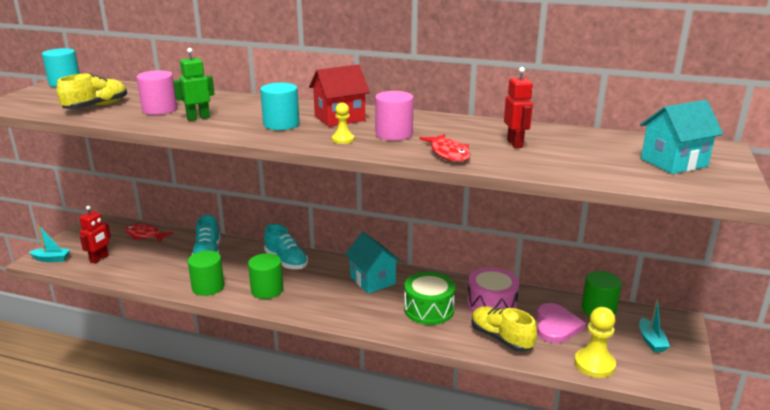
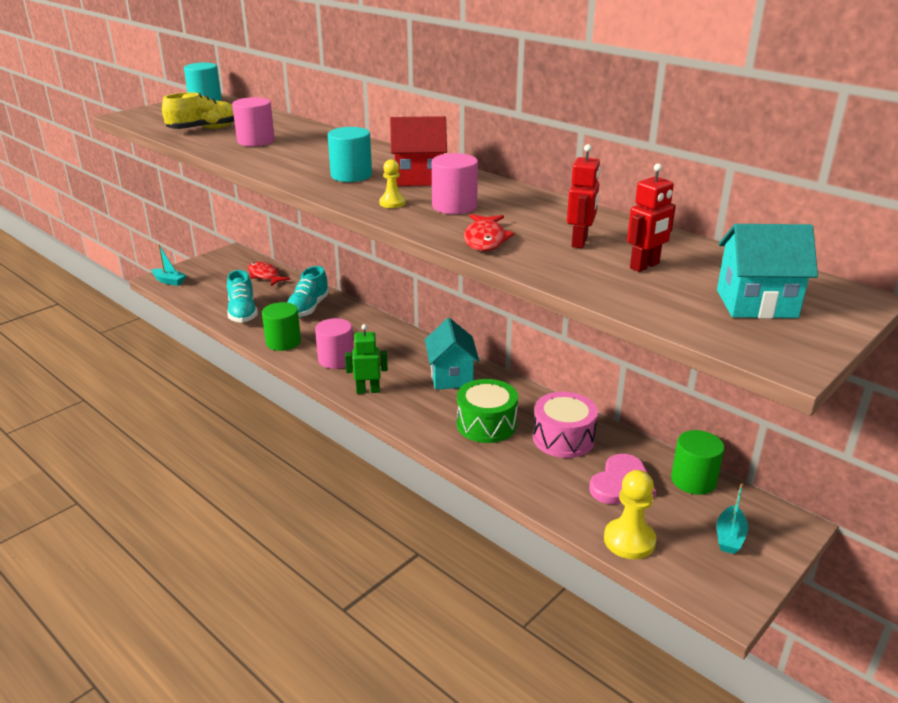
camera: 25 degrees right, 5 degrees up
red robot [79,206,111,264] -> red robot moved to [627,163,676,272]
green robot [173,48,215,121] -> green robot moved to [345,324,388,394]
green cylinder [248,253,283,299] -> pink cylinder [315,318,354,369]
turquoise shoe [264,224,308,269] -> turquoise shoe moved to [227,270,258,323]
yellow shoe [472,306,537,352] -> none

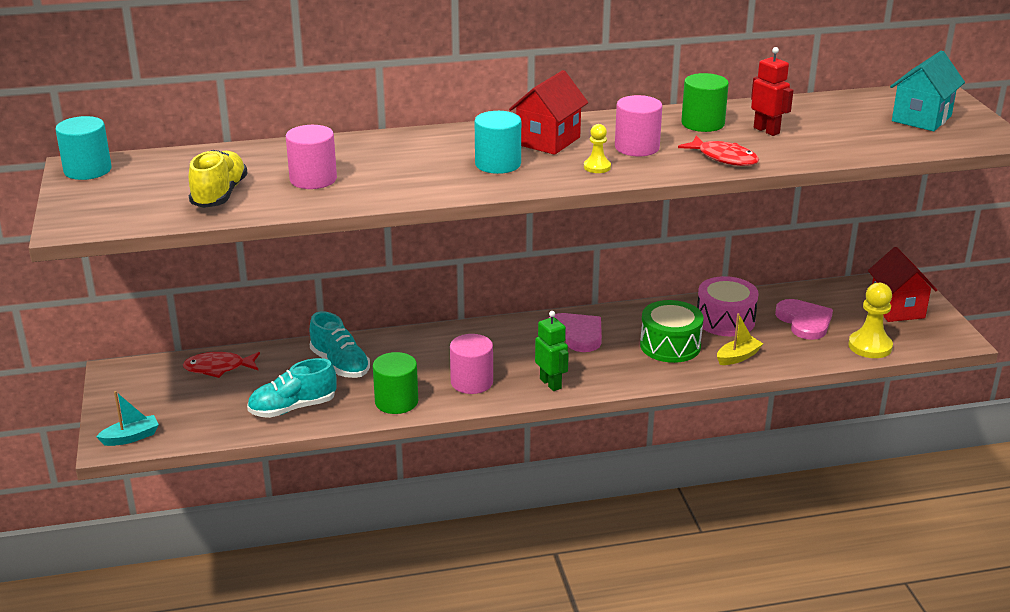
camera: 55 degrees left, 0 degrees up
turquoise shoe [227,270,258,323] -> turquoise shoe turned 135 degrees clockwise [247,358,337,418]
green robot [345,324,388,394] -> green robot turned 120 degrees clockwise [535,311,569,391]
turquoise house [425,318,479,390] -> pink heart [549,313,602,352]
red robot [627,163,676,272] -> none
green cylinder [671,430,724,495] -> green cylinder moved to [681,73,729,132]
turquoise boat [717,483,748,554] -> red house [868,247,937,322]
none -> yellow boat [717,313,763,365]

